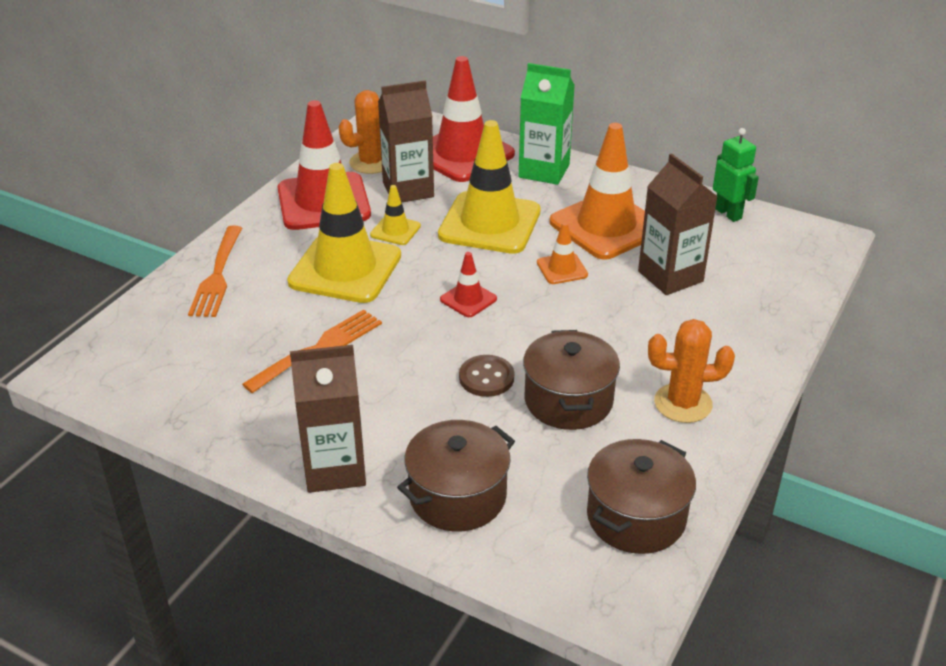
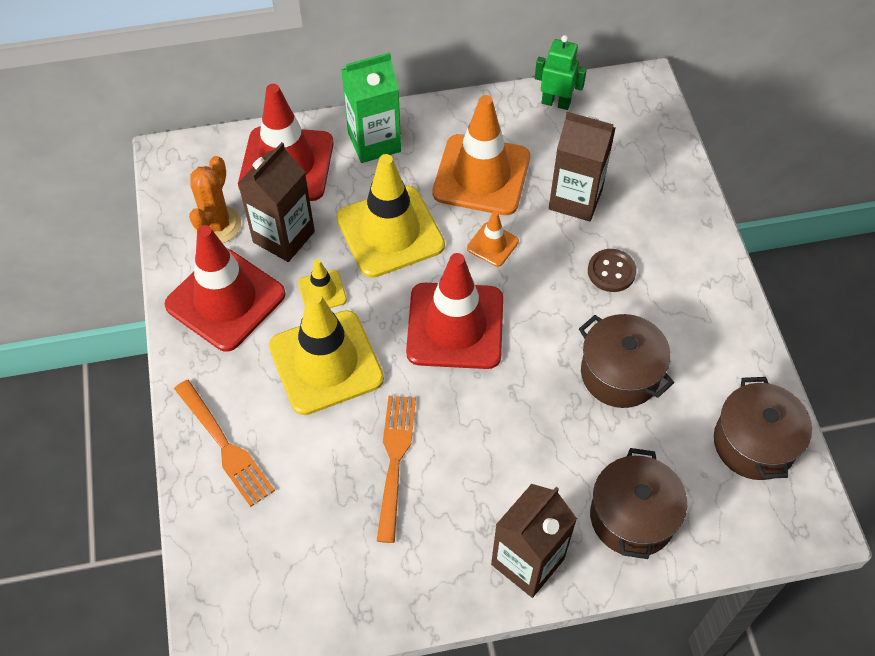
camera: 40 degrees left, 20 degrees up
red traffic cone [440,252,497,317] -> red traffic cone [406,253,503,369], size x2.18
brown button [459,355,514,397] -> brown button moved to [588,249,637,292]
orange cactus [648,319,735,423] -> none

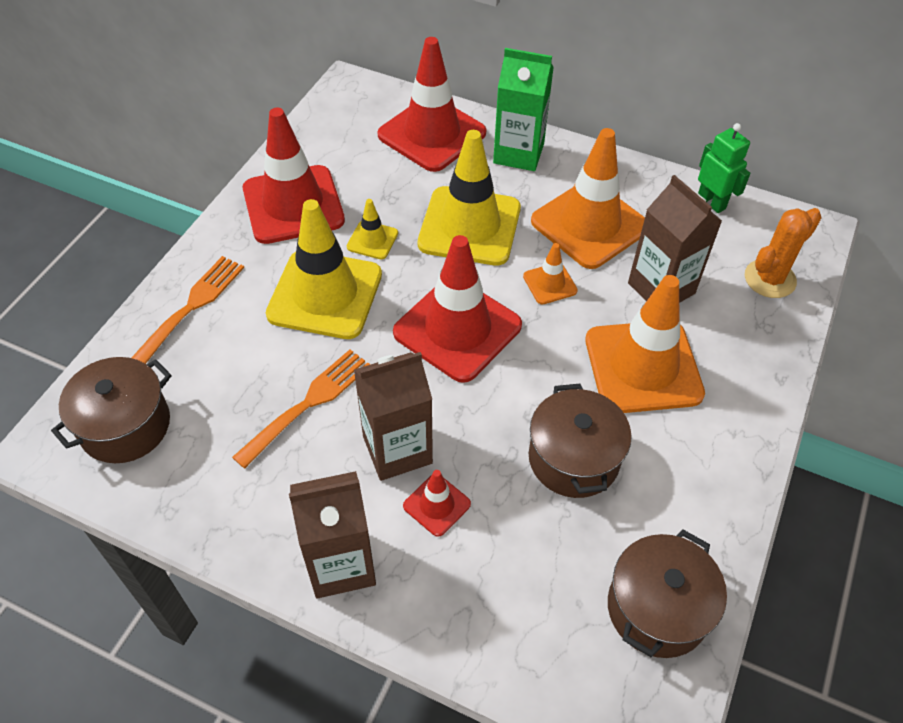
camera: 35 degrees right, 5 degrees down
orange fork [174,380,275,507] -> orange fork turned 150 degrees counterclockwise [131,256,244,364]
orange cactus [189,156,241,243] -> orange cactus moved to [745,208,822,298]
brown carton [238,142,315,262] -> brown carton moved to [354,352,433,481]
brown button [588,249,637,292] -> orange traffic cone [585,275,705,413]
brown pot [590,448,687,559] -> brown pot moved to [51,357,172,463]
none -> red traffic cone [403,470,471,537]

